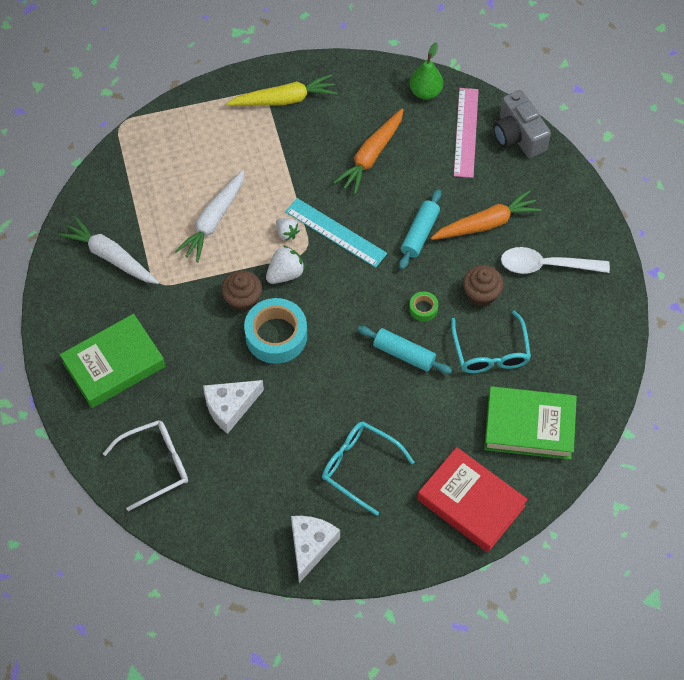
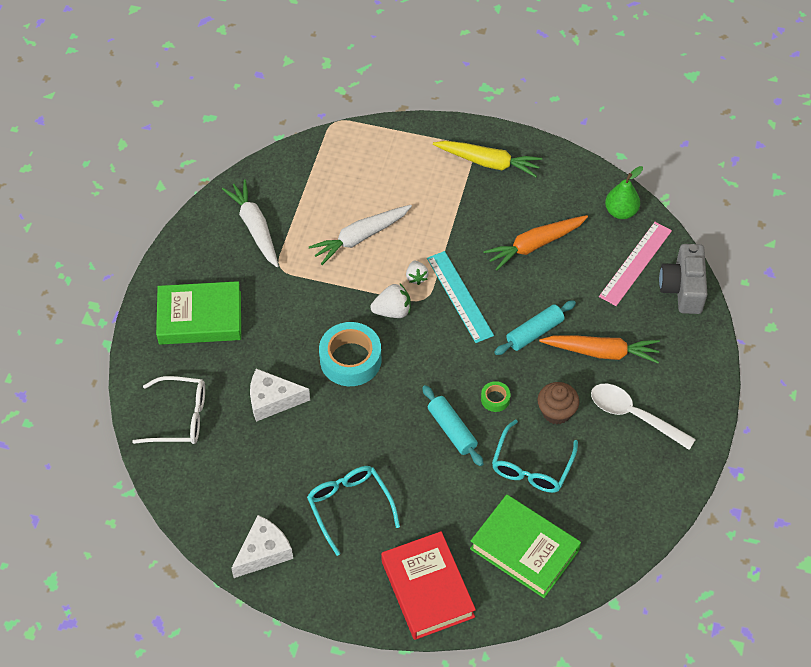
camera: 30 degrees right, 5 degrees down
brown cupcake [221,271,262,312] -> none

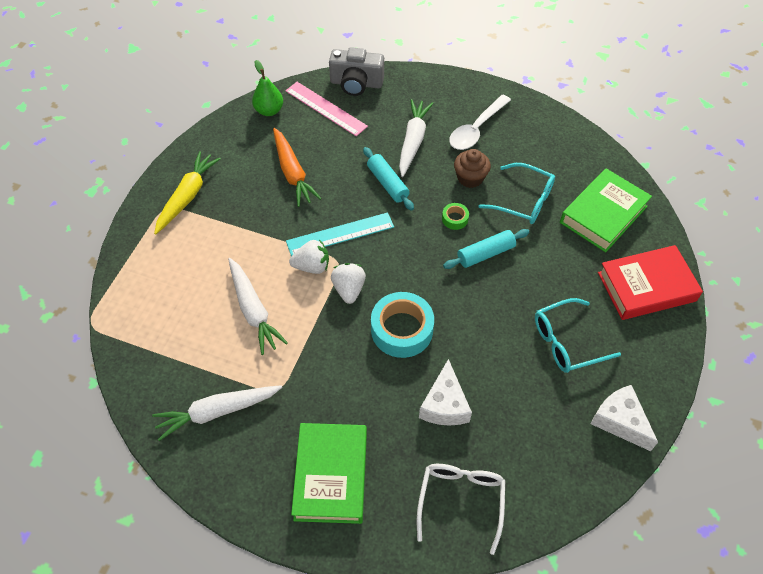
camera: 85 degrees left, 0 degrees up
white strawberry [406,261,429,285] -> white strawberry [289,239,329,274], size x1.51
orange carrot [539,335,660,364] -> white carrot [399,99,433,177]

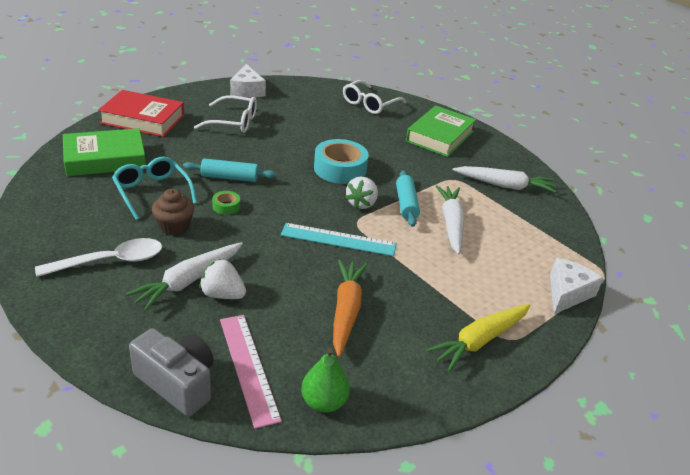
camera: 155 degrees left, 20 degrees down
white strawberry [289,239,329,274] -> white strawberry moved to [199,259,246,299]
turquoise rolling pin [363,147,414,211] -> turquoise rolling pin moved to [396,170,420,227]
white cheese [419,359,472,426] -> white cheese moved to [550,257,604,314]
turquoise glasses [535,298,621,373] -> white glasses [194,95,257,133]

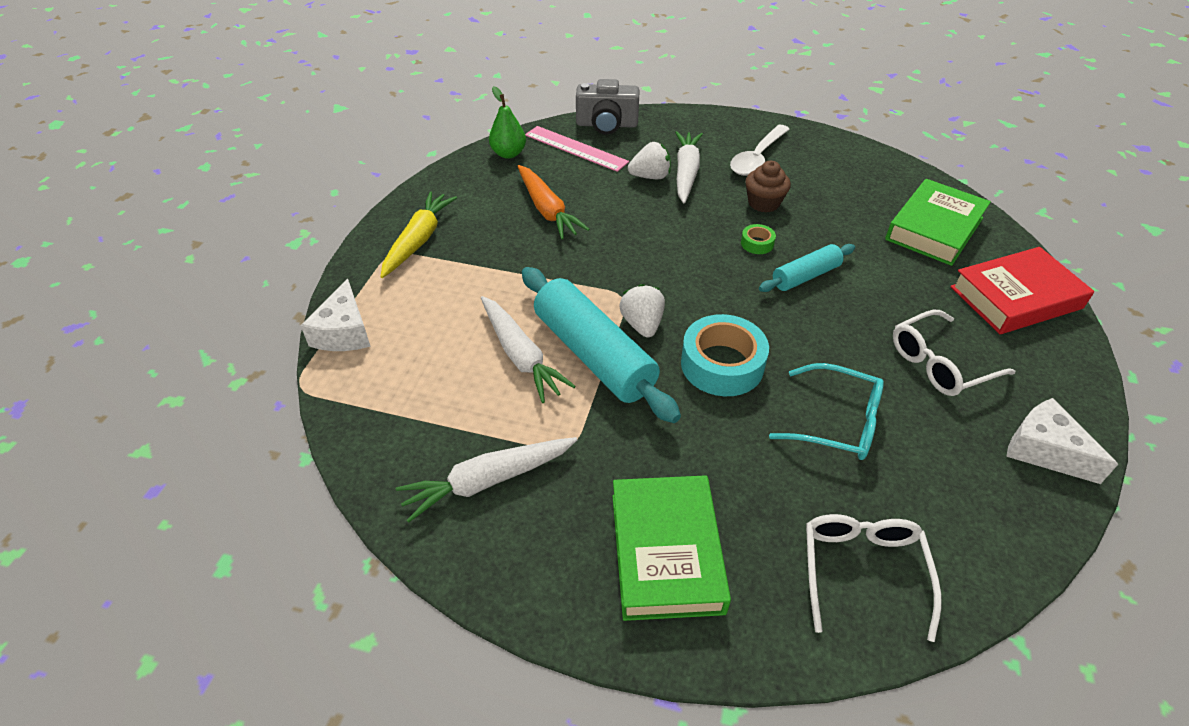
camera: 150 degrees right, 10 degrees up
turquoise glasses [112,157,197,220] -> turquoise glasses moved to [769,363,884,460]
turquoise ruler [281,223,396,256] -> none
turquoise rolling pin [396,170,420,227] -> turquoise rolling pin [522,267,681,423], size x1.83

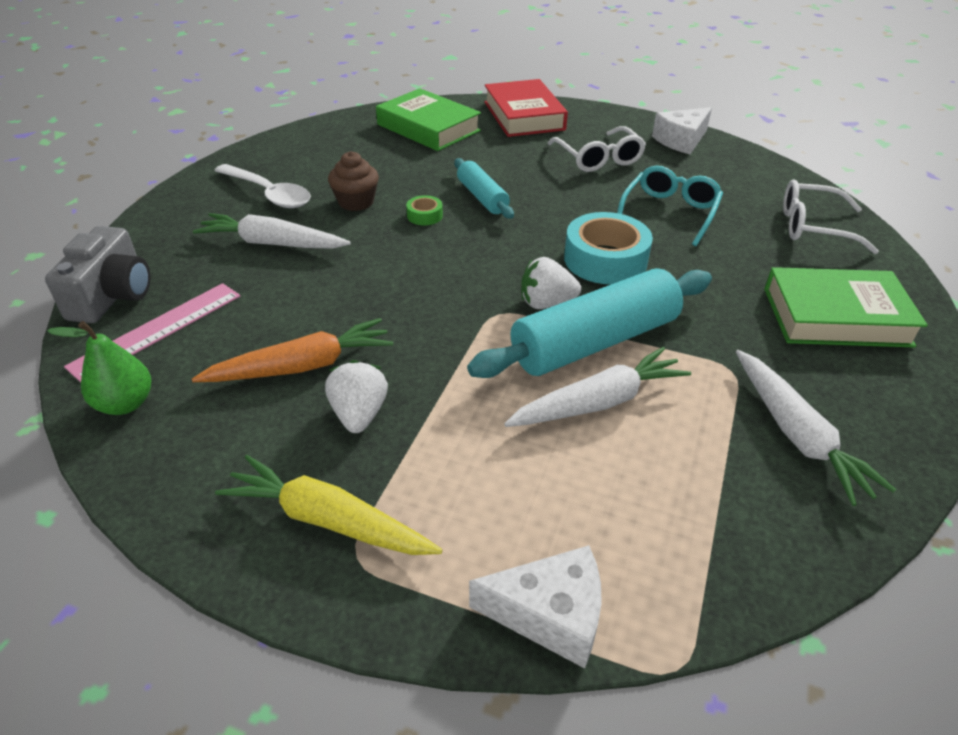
camera: 85 degrees left, 5 degrees down
white strawberry [628,142,671,179] -> white strawberry moved to [325,360,388,433]

